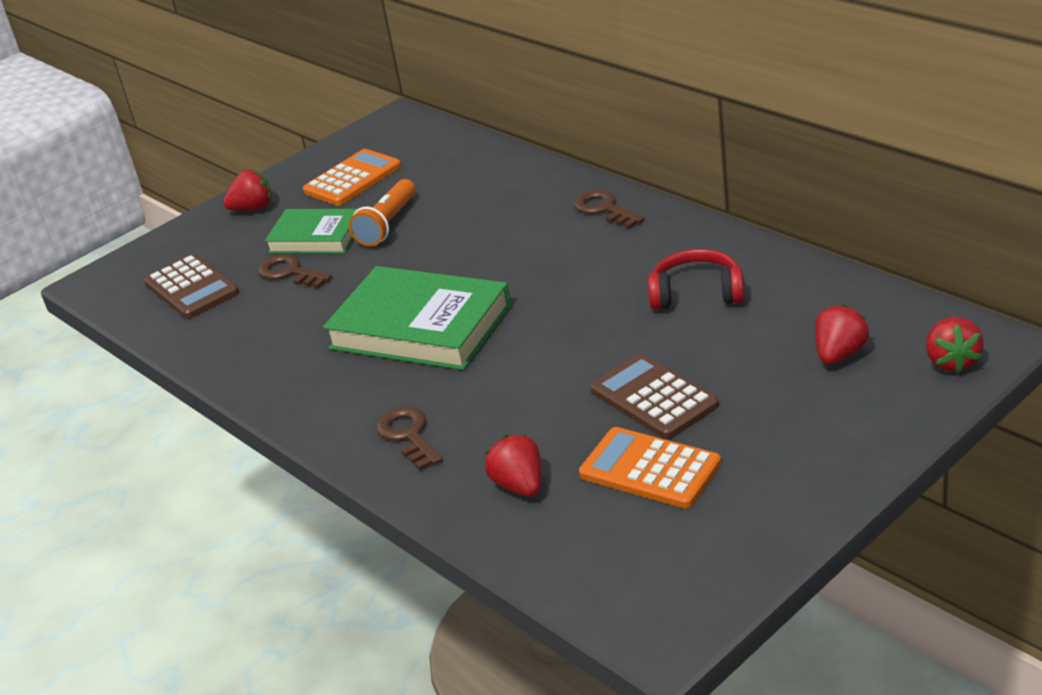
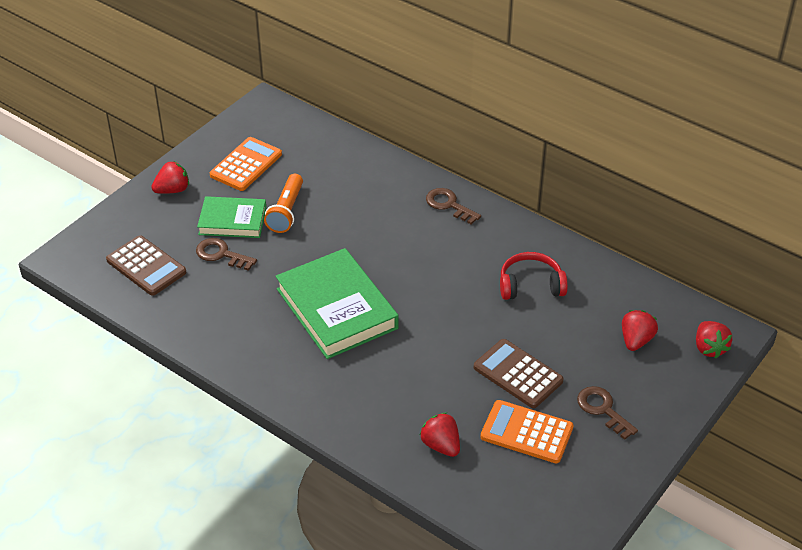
camera: 15 degrees left, 10 degrees up
green book [323,266,511,370] -> green book turned 45 degrees clockwise [275,248,399,359]
brown key [376,406,443,470] -> brown key moved to [577,386,638,440]

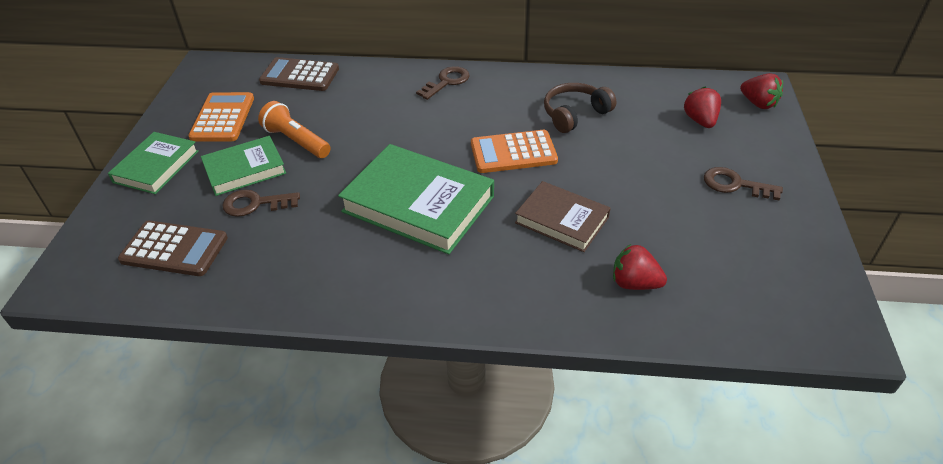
camera: 30 degrees left, 0 degrees up
red strawberry [151,161,189,194] -> green book [108,132,199,194]
orange flashlight [264,174,303,233] -> orange flashlight turned 150 degrees clockwise [258,101,331,158]
brown key [426,188,481,225] -> brown key turned 120 degrees clockwise [416,66,469,100]
brown calculator [474,339,564,408] -> brown calculator moved to [259,57,339,91]
orange calculator [481,400,573,463] -> orange calculator moved to [471,130,558,173]
red headphones [500,252,568,300] -> brown headphones [544,83,616,133]
none -> brown book [515,181,610,252]

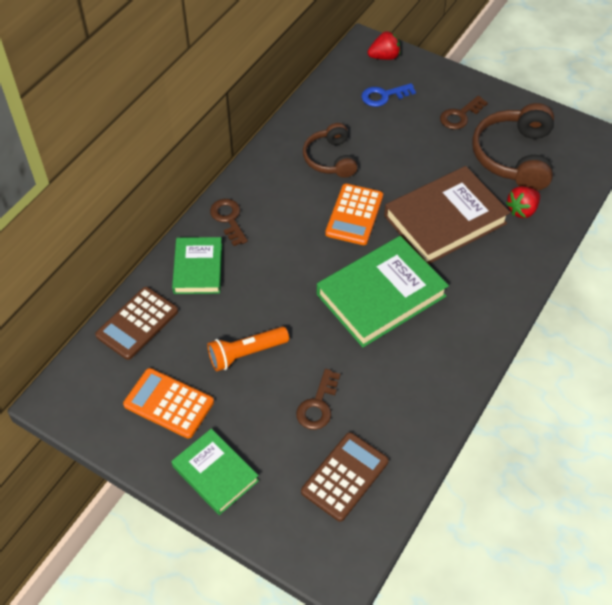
camera: 65 degrees left, 10 degrees up
green book [201,136,286,196] -> green book moved to [172,237,222,294]
brown book [515,181,610,252] -> brown book [384,166,510,264], size x1.66
red strawberry [684,86,721,128] -> blue key [361,83,416,107]
none -> brown headphones [472,103,554,191]

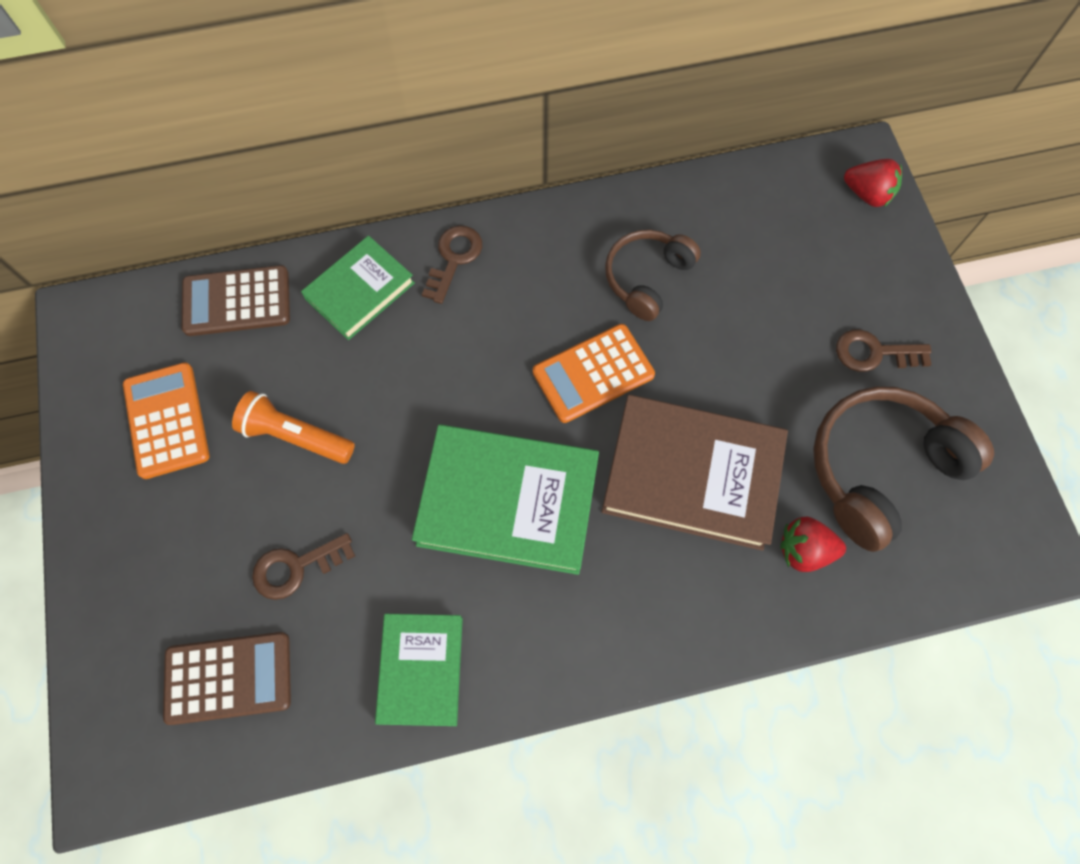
camera: 45 degrees right, 15 degrees up
green book [172,428,259,515] -> green book moved to [375,614,463,726]
blue key [361,83,416,107] -> none

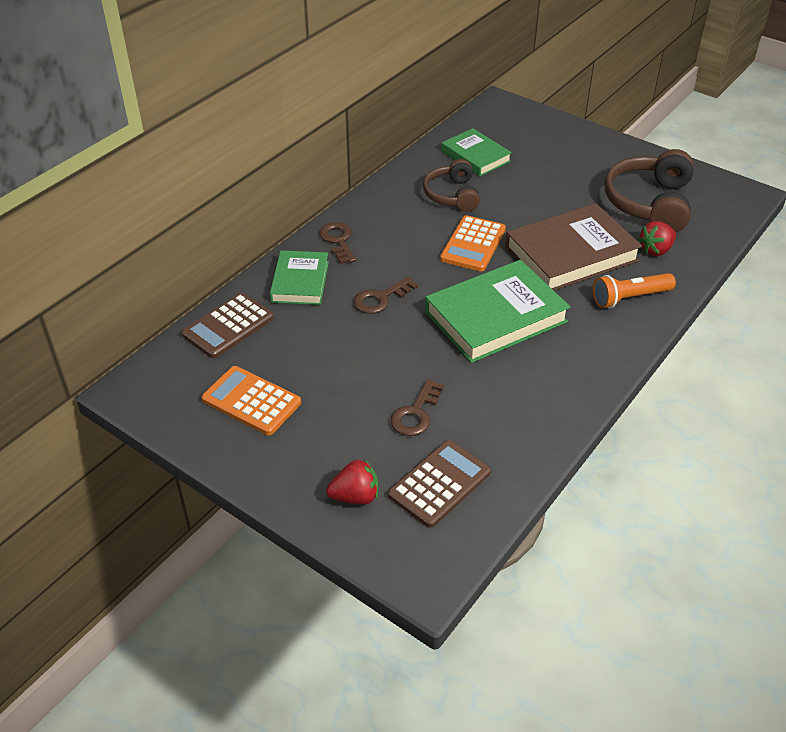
camera: 40 degrees left, 25 degrees down
orange flashlight [232,391,355,464] -> orange flashlight moved to [592,273,676,308]
green book [375,614,463,726] -> green book moved to [441,128,512,176]
brown key [836,329,932,372] -> brown key moved to [354,277,418,314]
red strawberry [844,159,902,207] -> red strawberry moved to [326,459,378,505]

